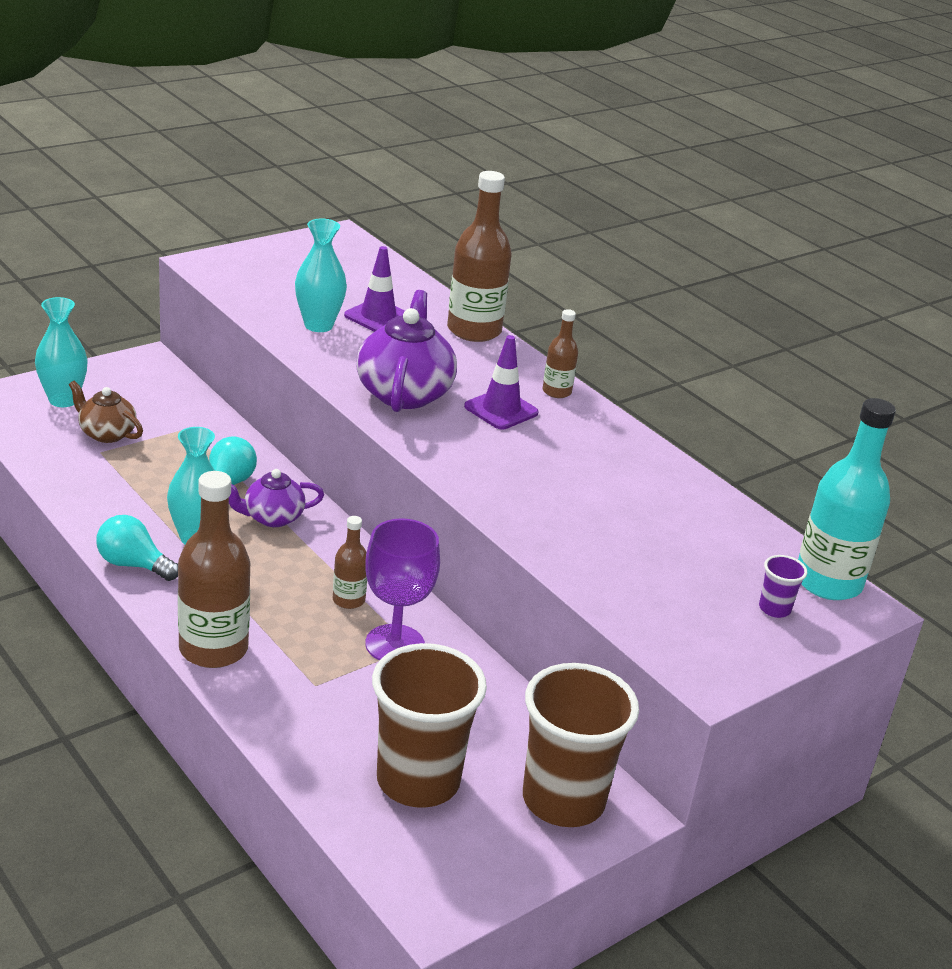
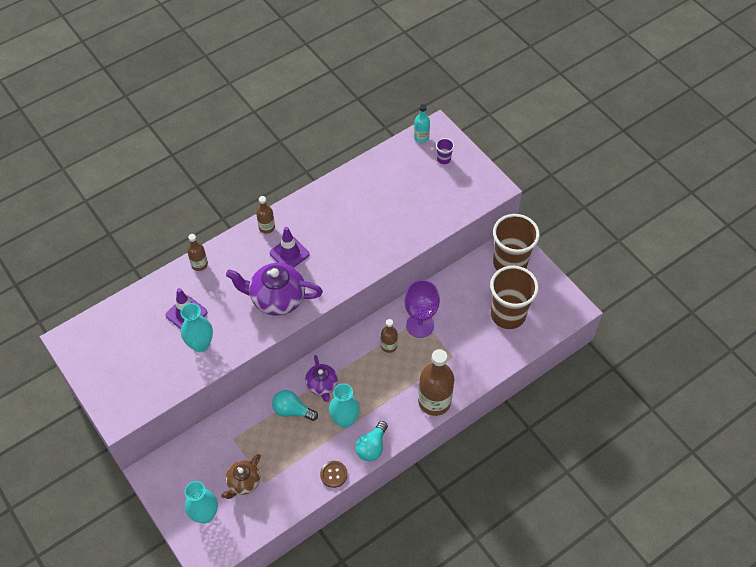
camera: 85 degrees left, 25 degrees up
brown bottle [447,171,512,342] -> brown bottle [187,234,208,271], size x0.51
turquoise bottle [798,398,896,600] -> turquoise bottle [414,104,430,143], size x0.51
none -> brown button [320,461,348,488]

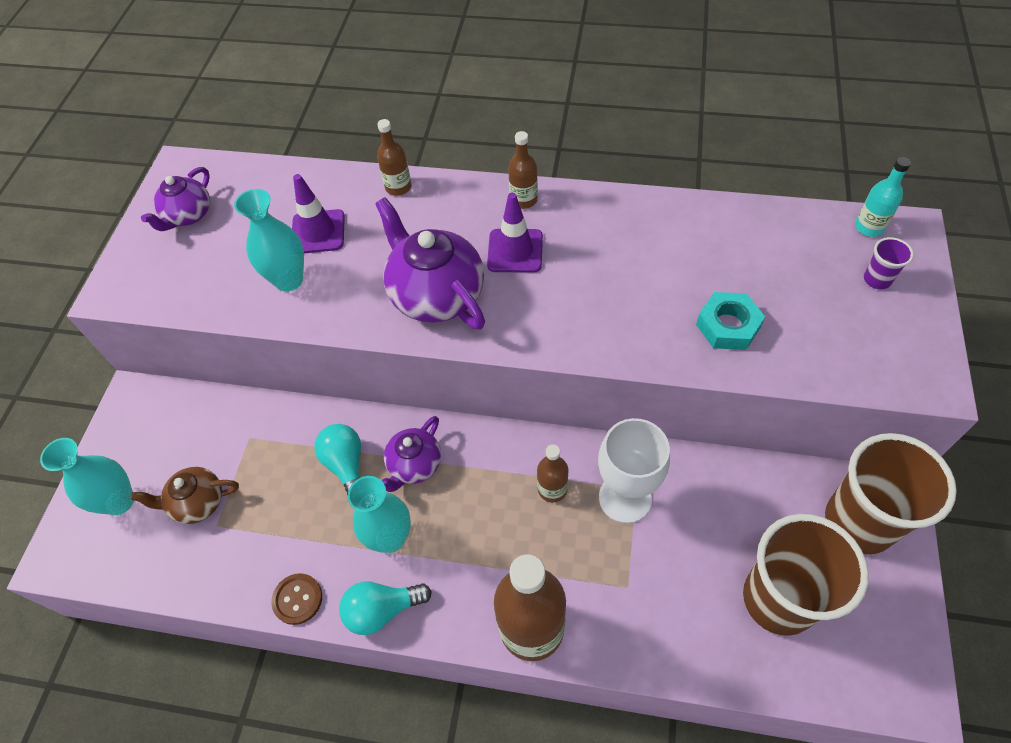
camera: 50 degrees right, 0 degrees up
purple goblet [404,280,440,338] -> white goblet [598,418,670,523]
none -> purple teapot [141,167,210,231]
none -> turquoise nut [696,292,765,350]

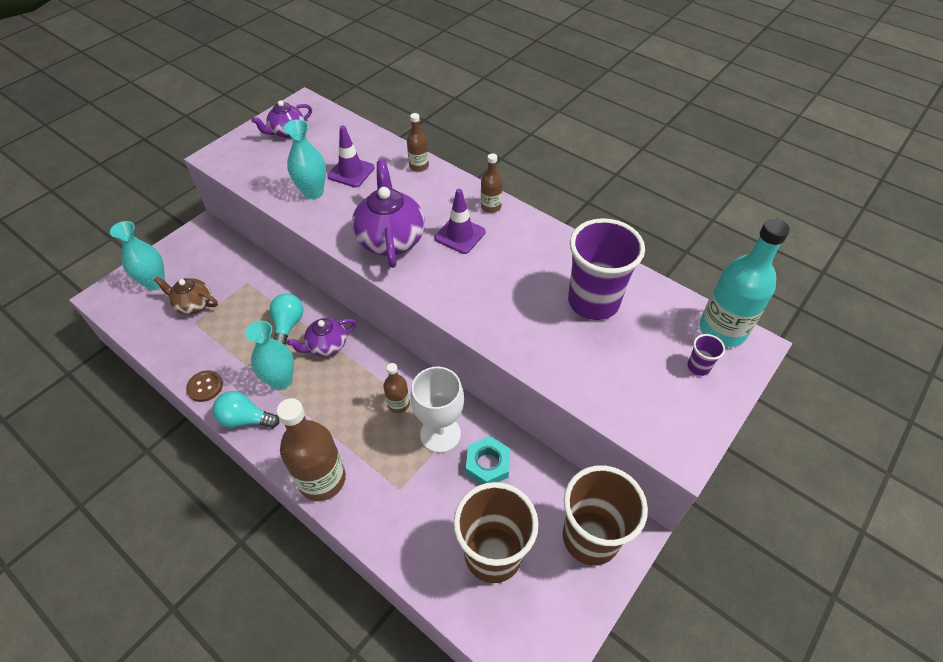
camera: 25 degrees right, 5 degrees down
turquoise nut [696,292,765,350] -> turquoise nut moved to [466,436,510,485]
turquoise bottle [855,157,911,237] -> turquoise bottle [700,218,790,347], size x1.96
none -> purple cup [568,218,645,320]

